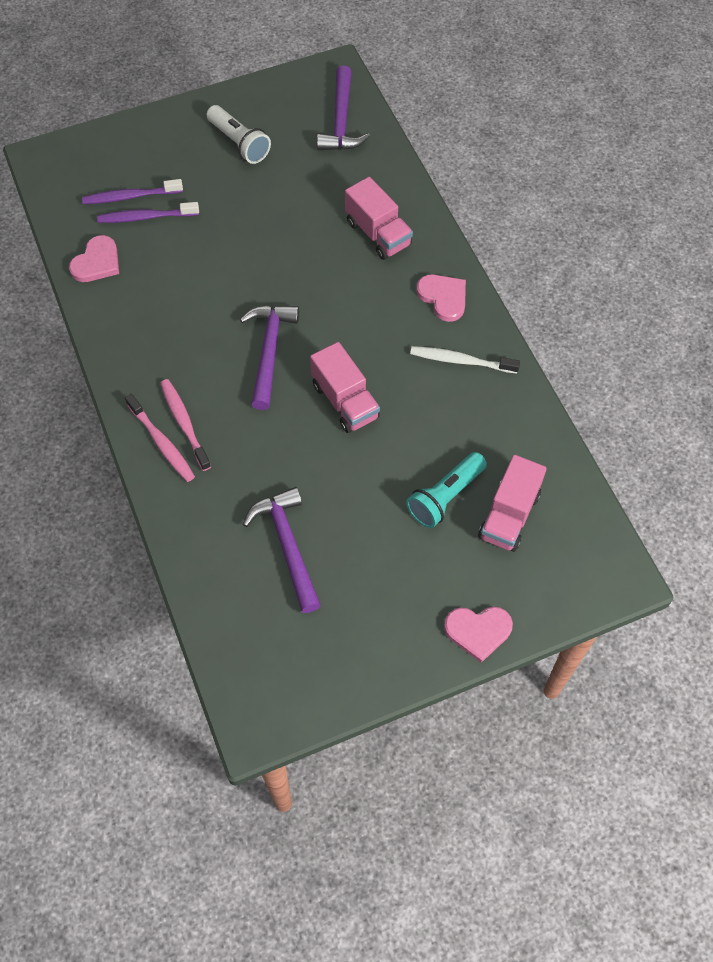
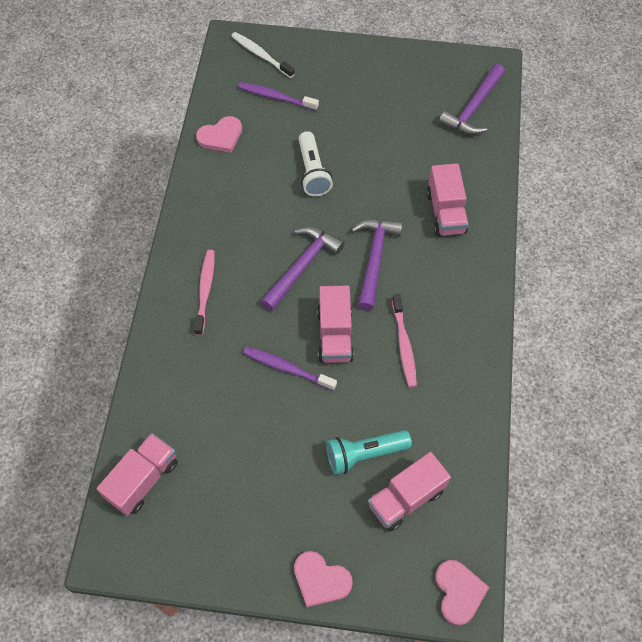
camera: 30 degrees right, 0 degrees up
purple toothbrush [97,202,199,223] -> purple toothbrush moved to [243,347,337,391]
pink toothbrush [125,394,195,482] -> pink toothbrush moved to [392,294,417,387]
white flashlight [207,105,271,164] -> white flashlight moved to [298,131,333,196]
purple hammer [243,487,321,613] -> purple hammer moved to [351,219,403,311]
white toothbrush [410,346,520,374] -> white toothbrush moved to [231,32,295,78]
pink heart [416,274,466,322] -> pink heart moved to [435,560,489,626]
none -> pink truck [97,433,178,516]

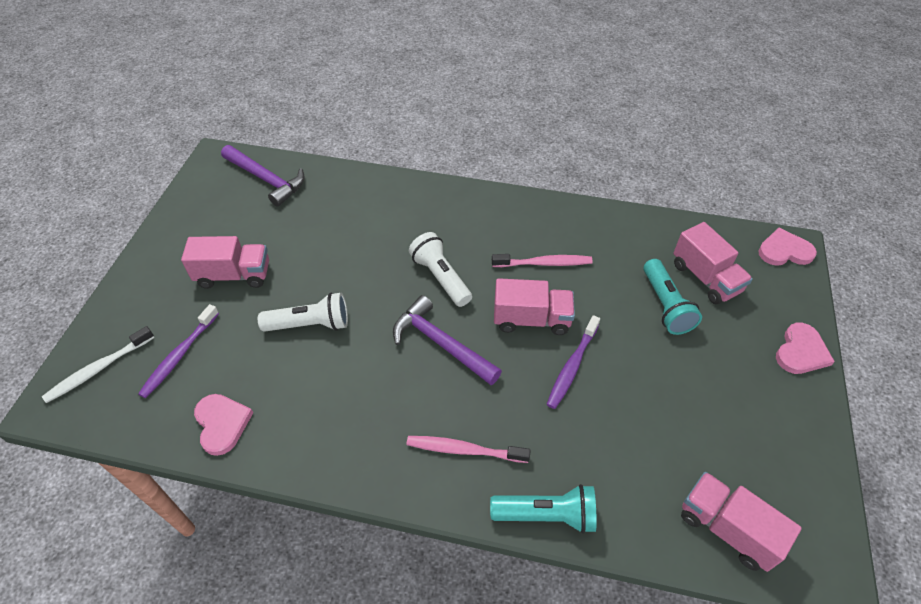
camera: 85 degrees left, 10 degrees down
purple hammer [351,219,403,311] -> white flashlight [409,232,472,307]
pink truck [427,163,468,236] -> pink truck moved to [181,236,269,289]
none -> turquoise flashlight [490,484,597,534]

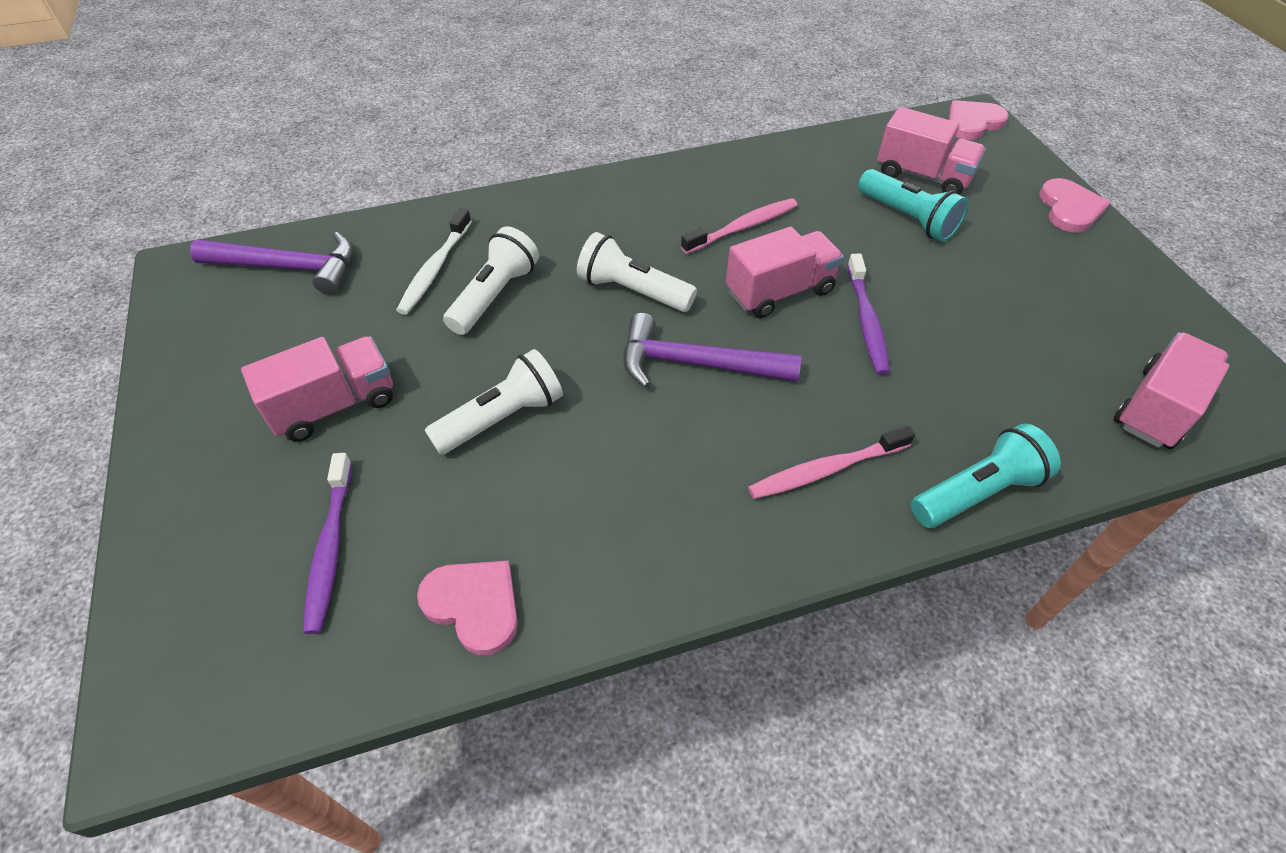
camera: 30 degrees left, 0 degrees up
white toothbrush [42,326,154,403] -> white toothbrush moved to [396,208,472,315]
pink truck [681,472,802,572] -> pink truck turned 120 degrees clockwise [1114,332,1229,449]
none -> white flashlight [443,226,539,335]

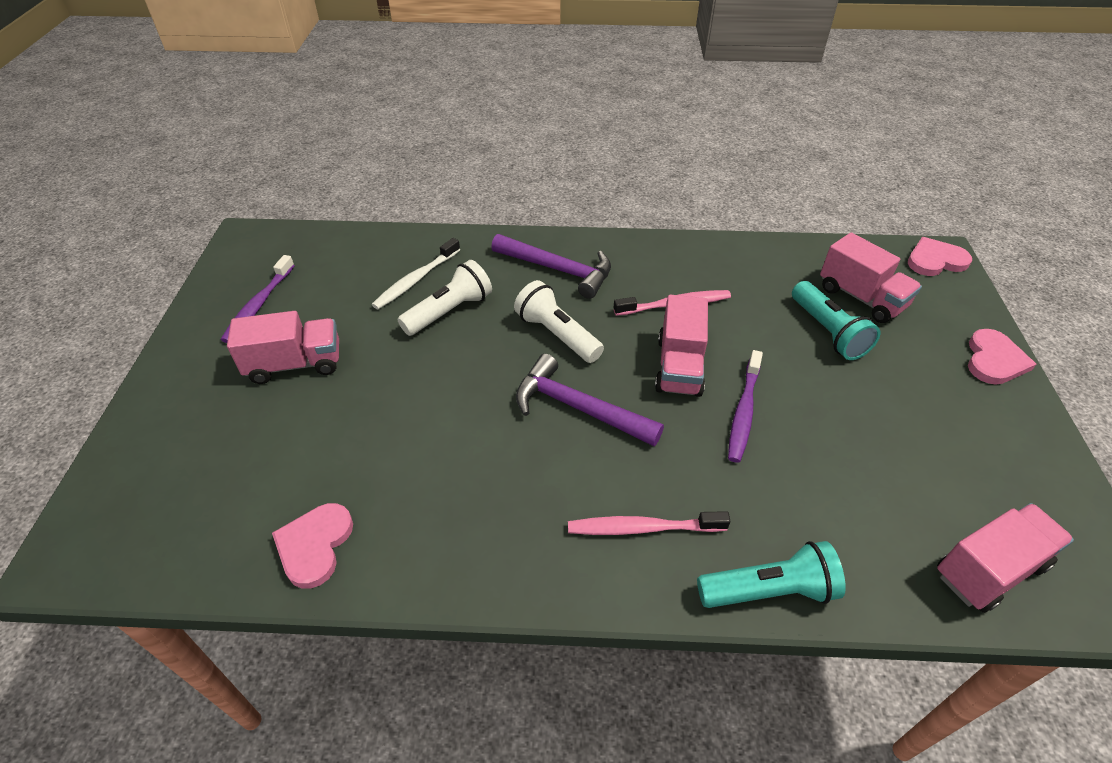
camera: 20 degrees right, 5 degrees down
purple hammer [190,232,352,295] -> purple hammer moved to [491,234,611,299]
purple toothbrush [303,453,352,634] -> purple toothbrush moved to [221,255,295,343]
pink heart [417,561,518,655] -> pink heart turned 135 degrees counterclockwise [272,503,353,589]
white flashlight [425,349,563,455] -> none
pink truck [726,227,844,318] -> pink truck turned 105 degrees clockwise [655,295,708,397]

